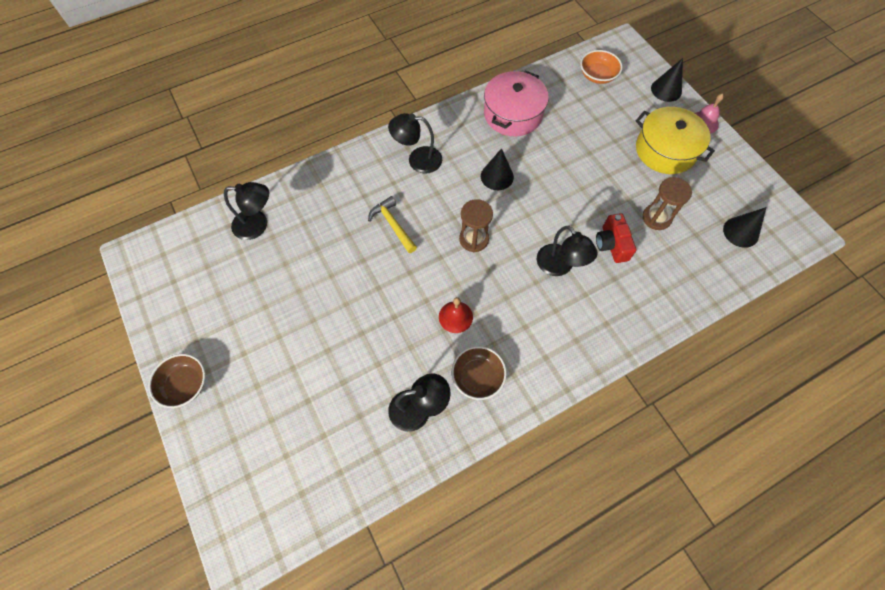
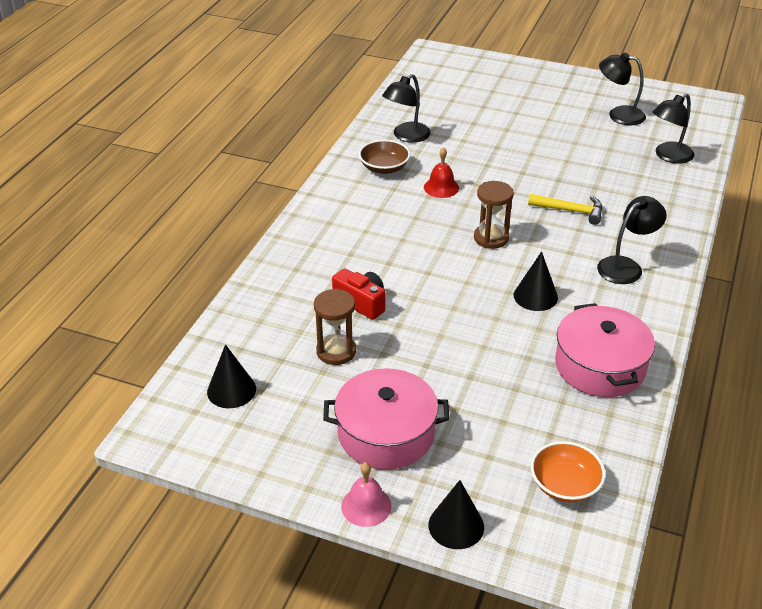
camera: 140 degrees right, 25 degrees down
brown bowl [148,354,205,408] -> none
black lamp [537,226,598,276] -> black lamp moved to [599,53,646,125]
yellow pot [636,107,715,174] -> pink pot [323,368,450,470]

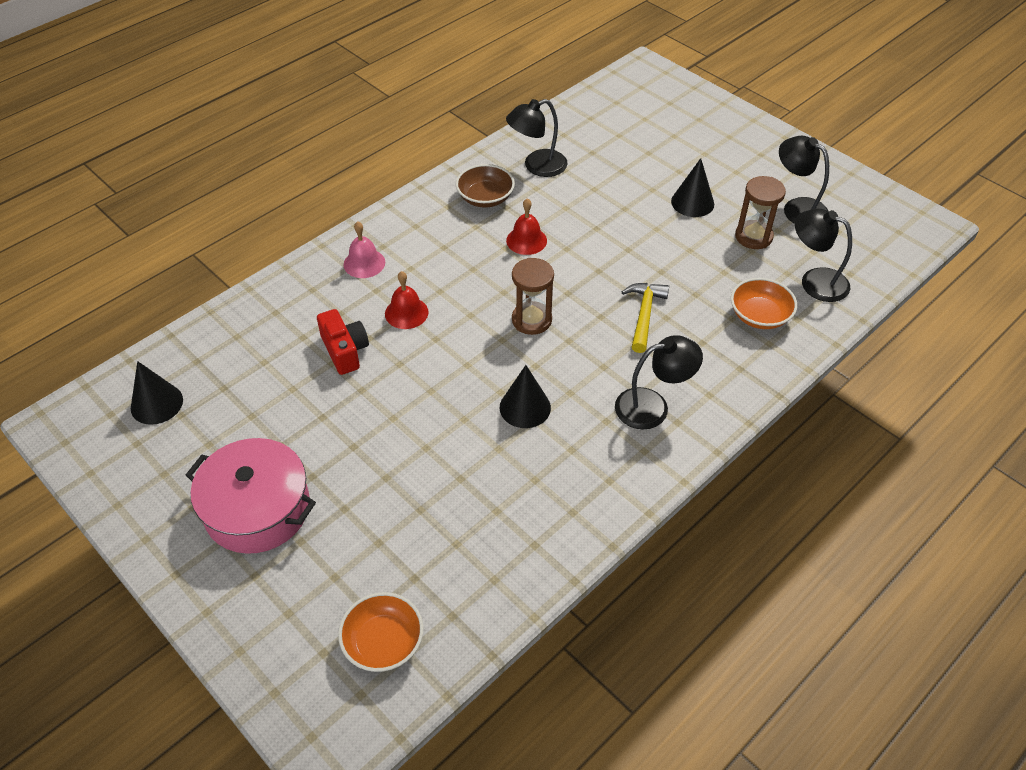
camera: 25 degrees right, 10 degrees up
brown hourglass [314,289,356,365] -> brown hourglass moved to [735,176,786,249]
pink bell [341,462,391,527] -> pink bell moved to [344,221,385,278]
black cone [428,480,484,549] -> black cone moved to [671,158,714,217]
yellow hammer [528,194,603,225] -> yellow hammer turned 120 degrees counterclockwise [622,283,669,353]
pink pot [555,303,655,397] -> none
black lamp [652,93,694,164] -> black lamp turned 45 degrees clockwise [795,208,852,302]
none -> red bell [385,271,429,329]
none -> orange bowl [731,278,797,329]

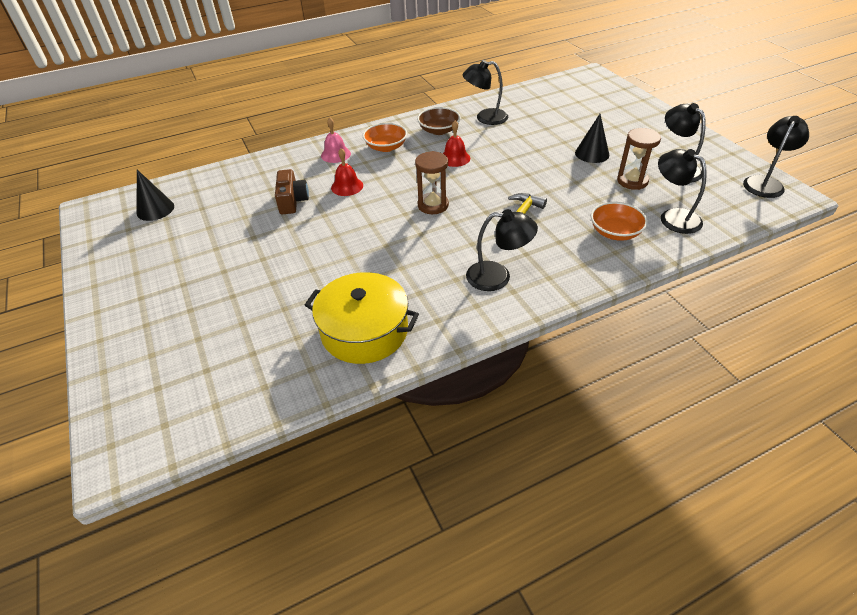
camera: 20 degrees right, 5 degrees down
pink pot [186,438,316,554] -> none
red camera [317,309,369,375] -> brown camera [275,169,309,215]
orange bowl [338,592,423,672] -> orange bowl moved to [363,123,407,152]
black cone [500,365,551,428] -> none
none -> yellow pot [305,272,419,364]
none -> black lamp [743,116,809,198]

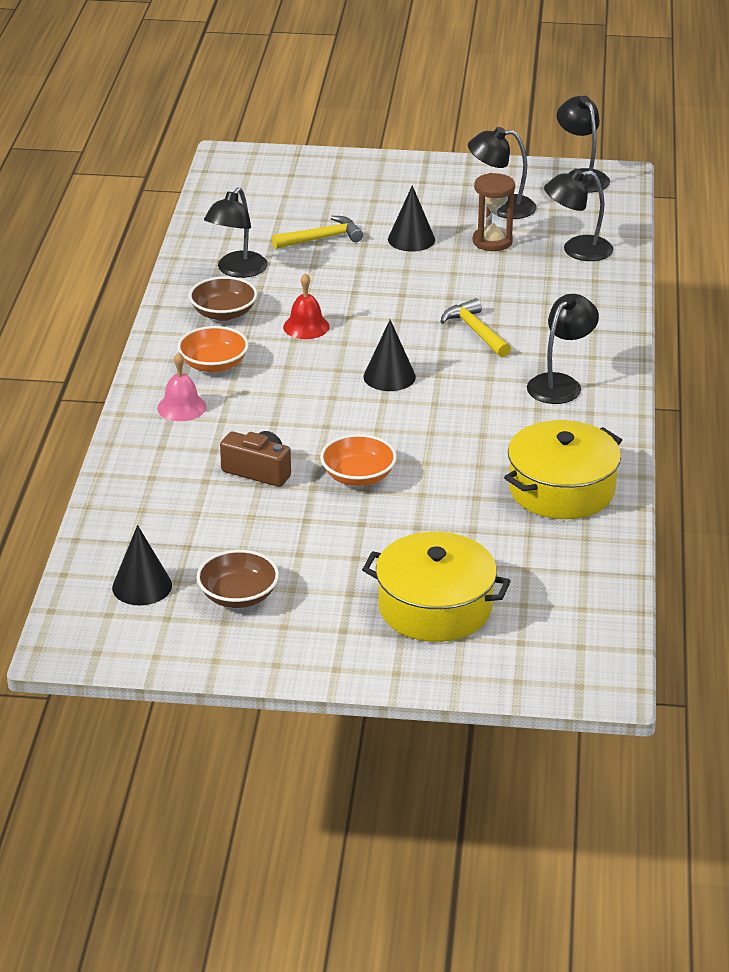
camera: 60 degrees left, 10 degrees down
red bell [331,148,363,196] -> none
brown hourglass [415,151,449,214] -> black cone [364,320,416,391]
orange bowl [591,202,648,241] -> orange bowl moved to [320,434,397,486]
none -> brown bowl [196,550,279,608]
none -> yellow hammer [272,216,363,249]
none -> yellow pot [362,532,510,642]

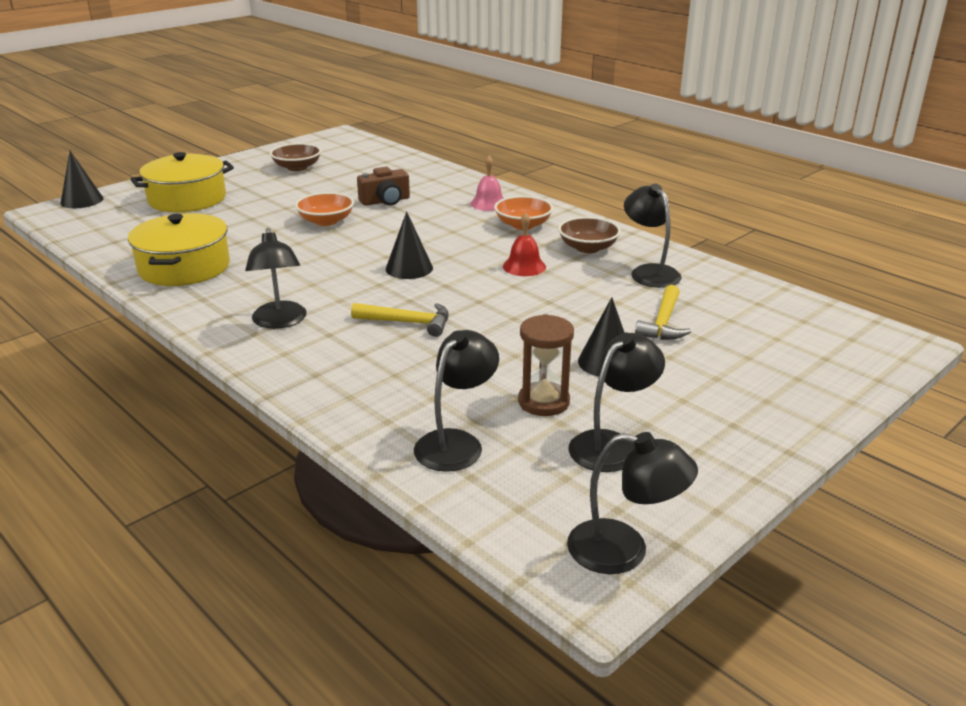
camera: 130 degrees right, 5 degrees down
black cone [112,525,172,605] -> black cone moved to [60,151,103,208]

